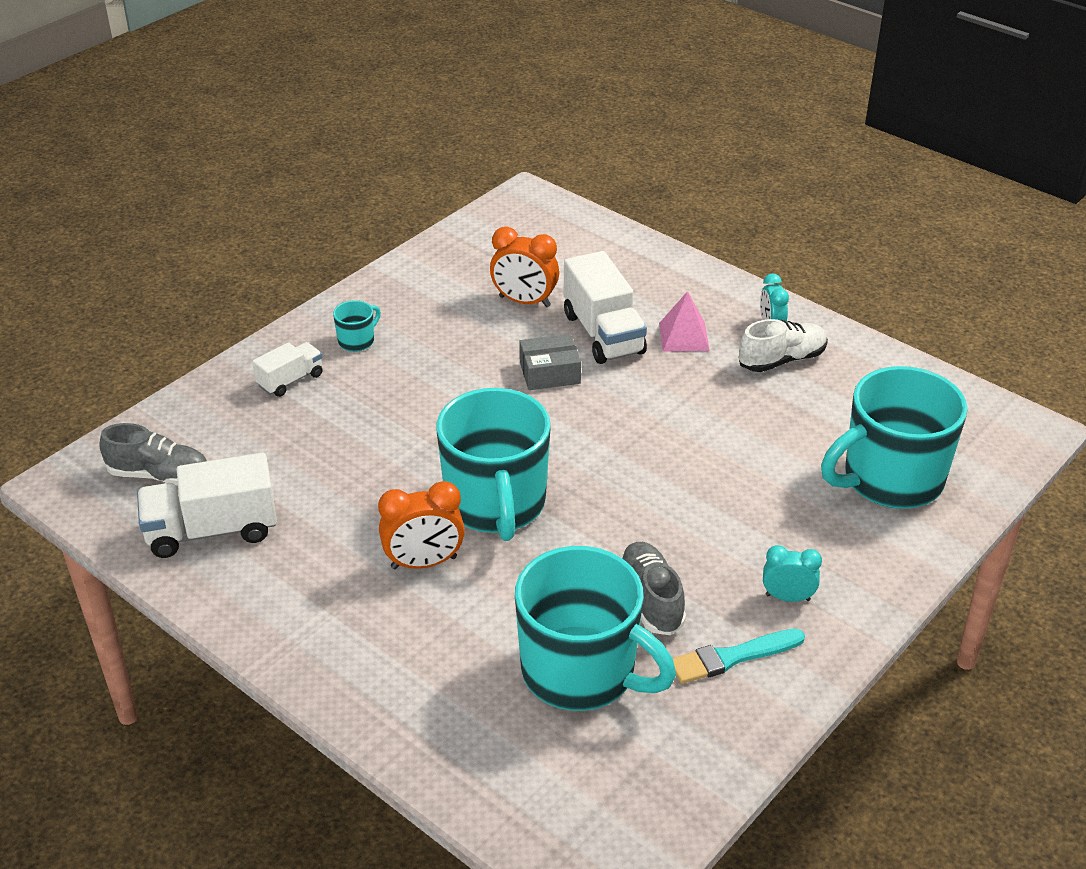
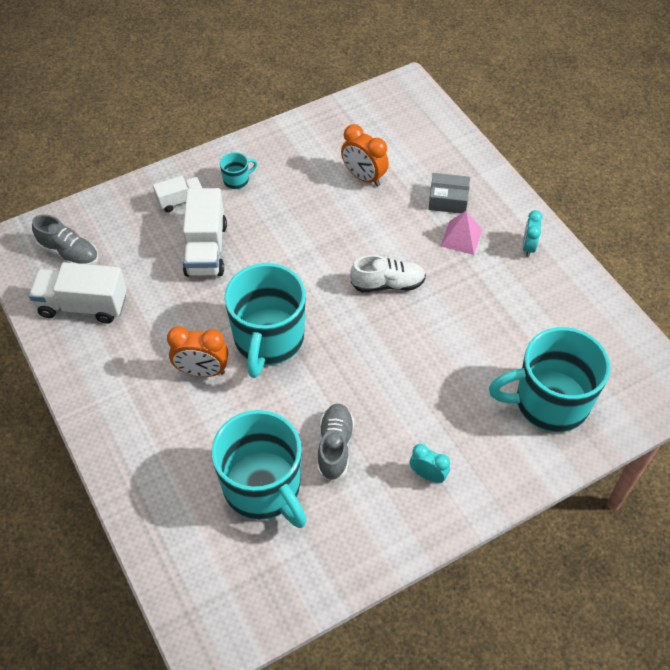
camera: 20 degrees right, 15 degrees up
grey box [519,334,581,390] -> grey box moved to [428,173,470,214]
white truck [564,251,647,364] -> white truck moved to [183,188,227,277]
turquoise brush [673,629,805,684] -> none
white shoe [739,319,828,372] -> white shoe moved to [350,255,426,292]

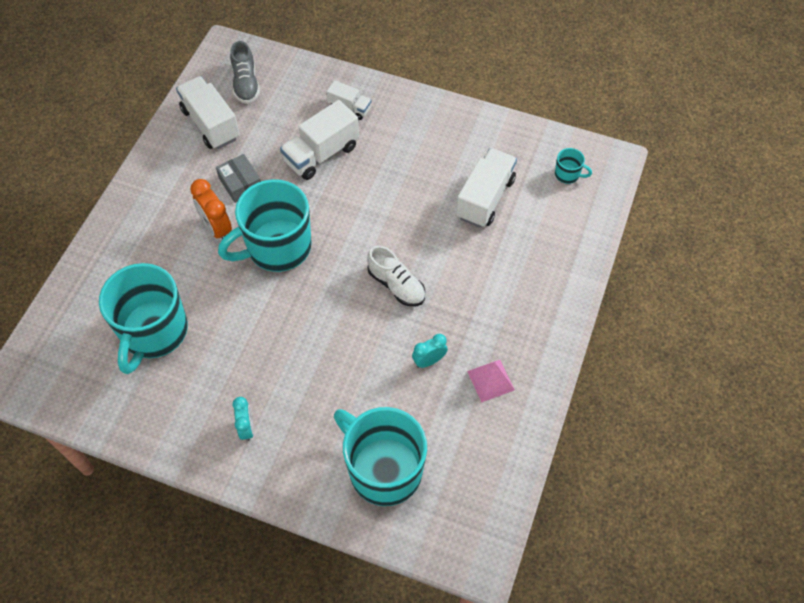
camera: 50 degrees right, 5 degrees up
turquoise mug [220,152,257,189] -> turquoise mug moved to [555,148,592,184]
grey shoe [317,404,354,481] -> none
orange clock [341,124,389,187] -> white truck [456,148,517,228]
grey box [428,173,470,214] -> grey box moved to [216,154,261,203]
pink pyramid [441,211,482,255] -> pink pyramid moved to [467,360,515,403]
turquoise clock [523,210,542,257] -> turquoise clock moved to [412,334,448,368]

